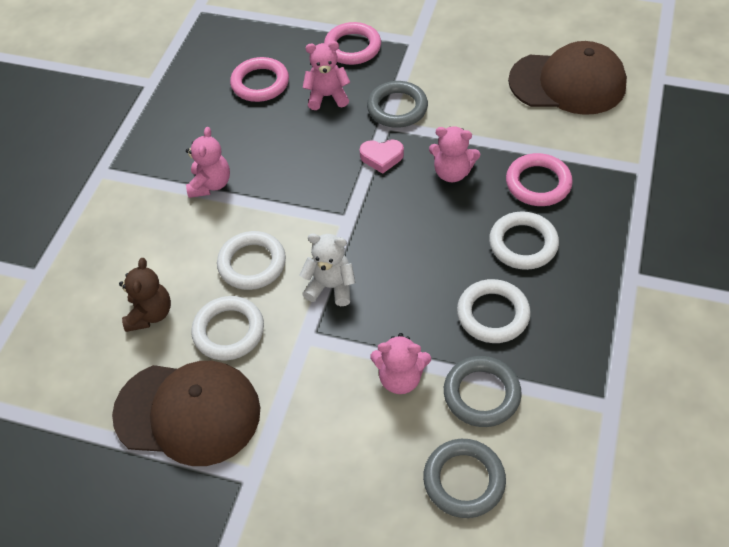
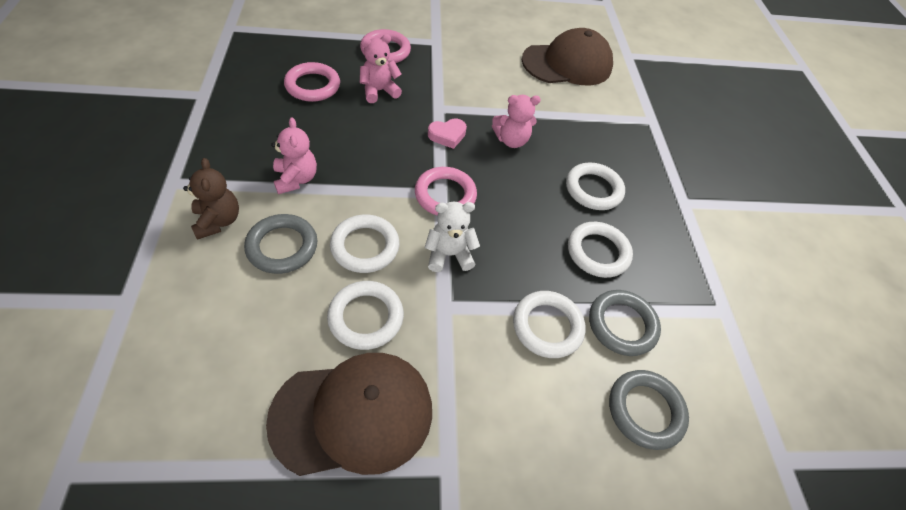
camera: 30 degrees left, 0 degrees up
brown teddy bear [119,258,171,332] -> brown teddy bear moved to [183,158,239,240]
grey ring [367,81,428,128] -> grey ring moved to [244,214,317,274]
pink teddy bear [370,333,431,394] -> white ring [513,291,586,358]
pink ring [506,153,573,206] -> pink ring moved to [415,167,477,216]

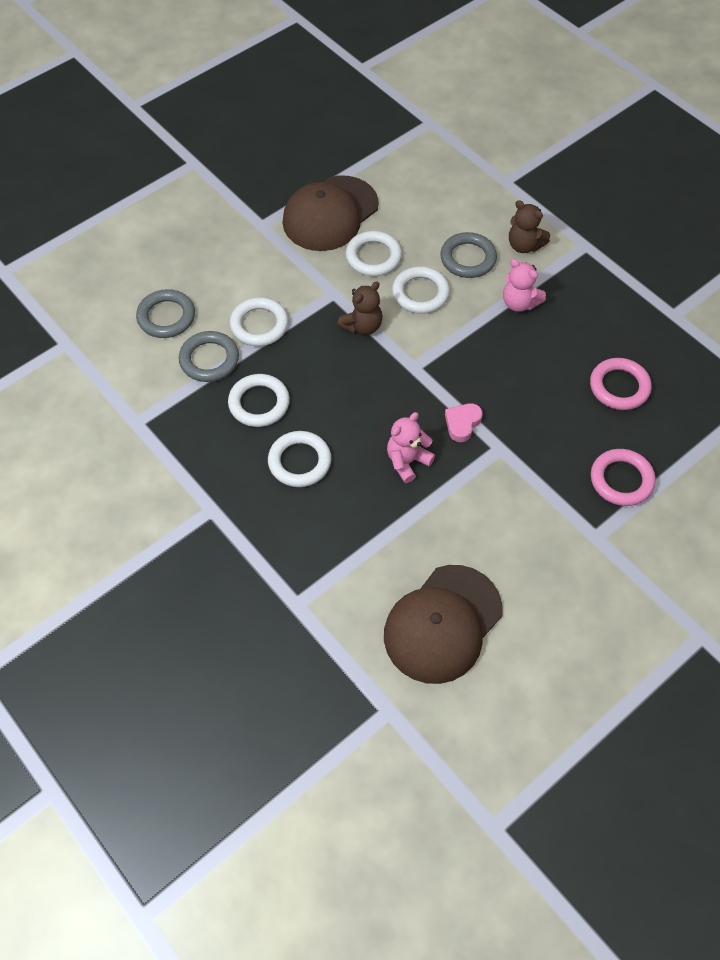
camera: 150 degrees right, 5 degrees up
pink teddy bear [360,34,402,103] -> none
pink ring [415,167,477,216] -> none
white teddy bear [424,201,480,272] -> brown teddy bear [337,281,382,335]

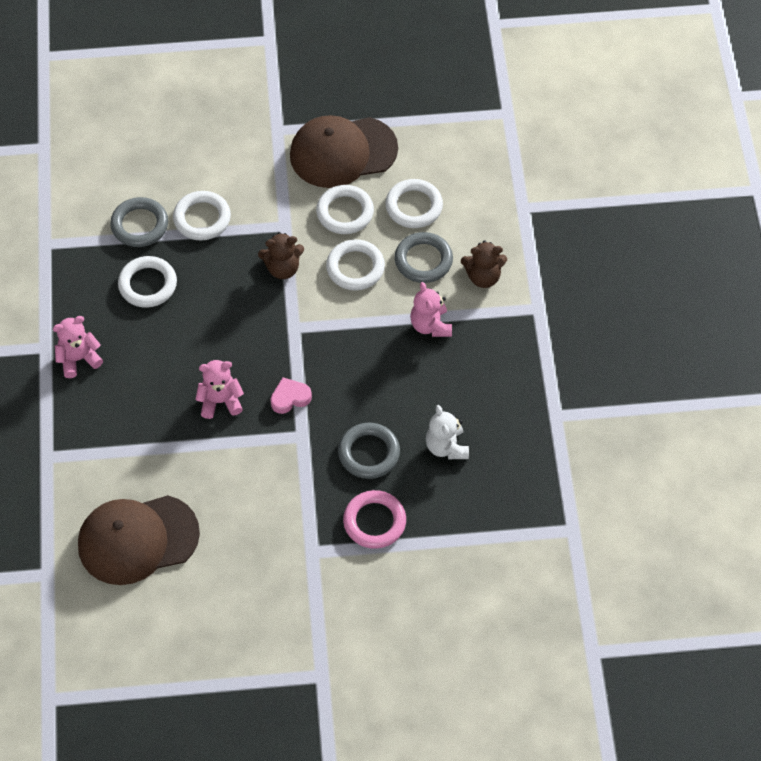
camera: 35 degrees right, 0 degrees up
grey ring [136,289,195,338] -> grey ring moved to [338,423,400,479]
white ring [268,431,331,487] -> white ring moved to [385,179,443,228]
brown teddy bear [509,200,550,253] -> brown teddy bear turned 75 degrees counterclockwise [461,240,507,288]
pink ring [590,358,652,410] -> white teddy bear [426,405,469,459]
none -> pink teddy bear [53,316,103,378]

